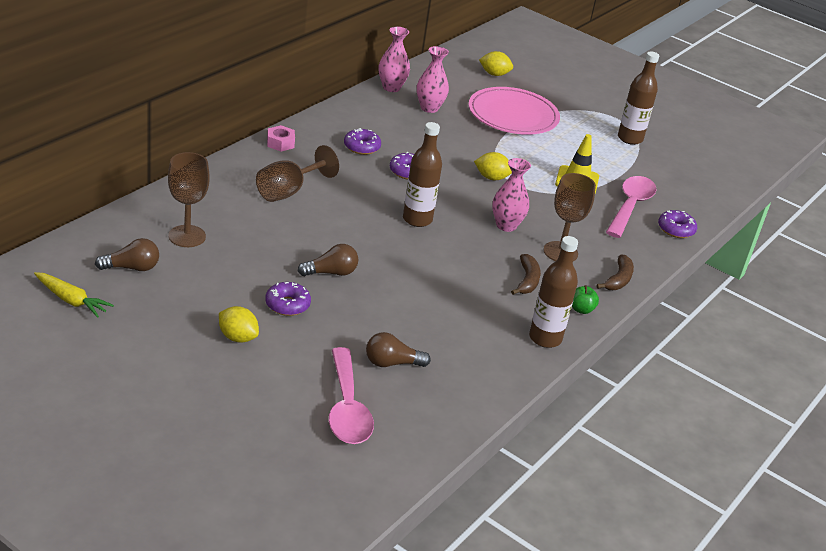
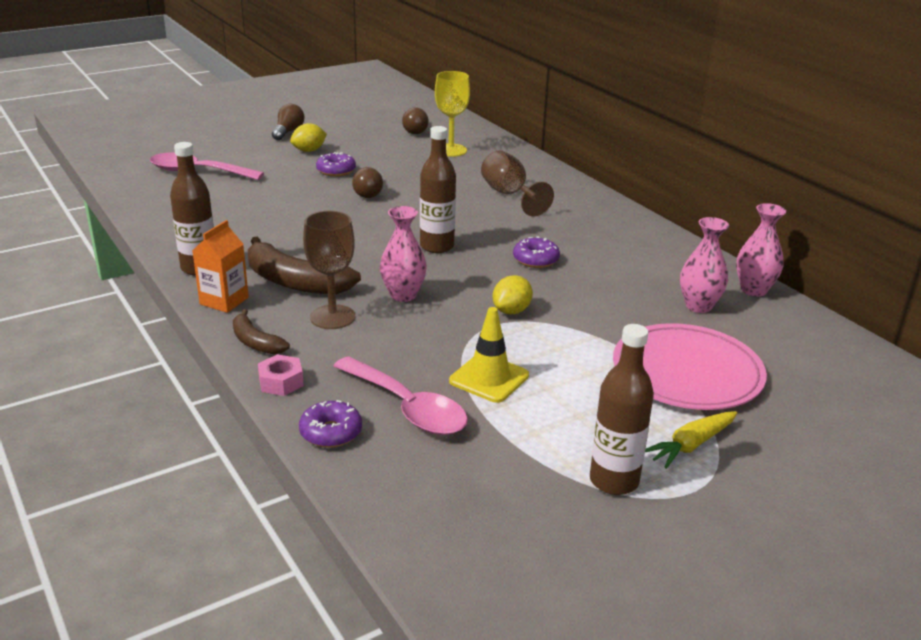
camera: 115 degrees right, 5 degrees down
yellow carrot [34,272,114,318] -> yellow carrot moved to [645,411,737,469]
brown goblet [168,152,210,247] -> yellow goblet [435,71,470,157]
pink nut [267,125,295,151] -> pink nut moved to [258,354,304,396]
purple donut [344,128,381,155] -> none
brown light bulb [366,332,431,367] -> brown light bulb moved to [272,104,305,140]
yellow lemon [479,51,513,76] -> none
brown banana [511,254,541,295] -> brown banana [248,236,361,294], size x1.80
green apple [572,285,599,314] -> orange carton [192,220,249,313]

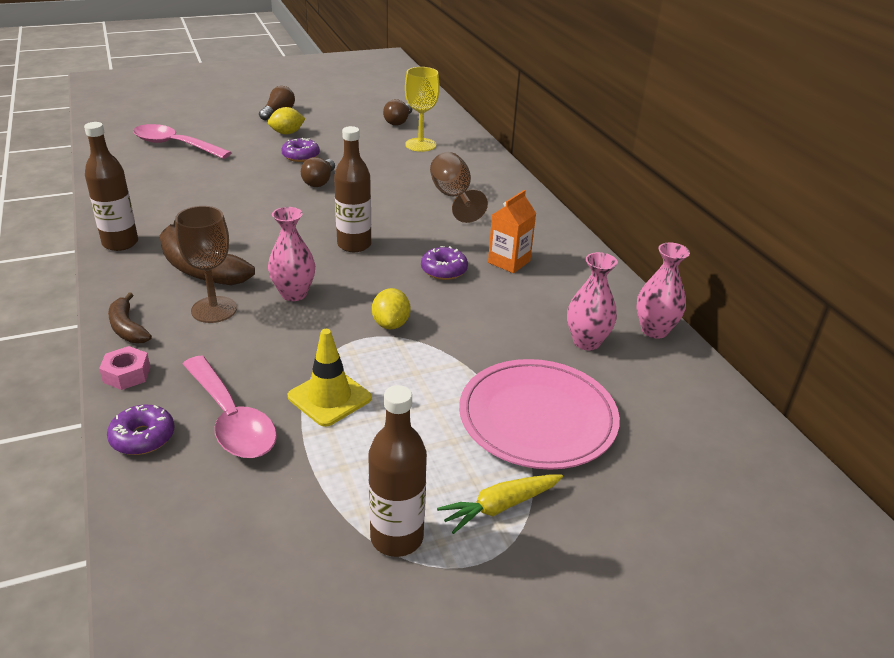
camera: 10 degrees right, 5 degrees up
orange carton [192,220,249,313] -> orange carton moved to [488,190,536,273]
yellow lemon [493,275,533,315] -> yellow lemon turned 45 degrees counterclockwise [372,288,410,329]

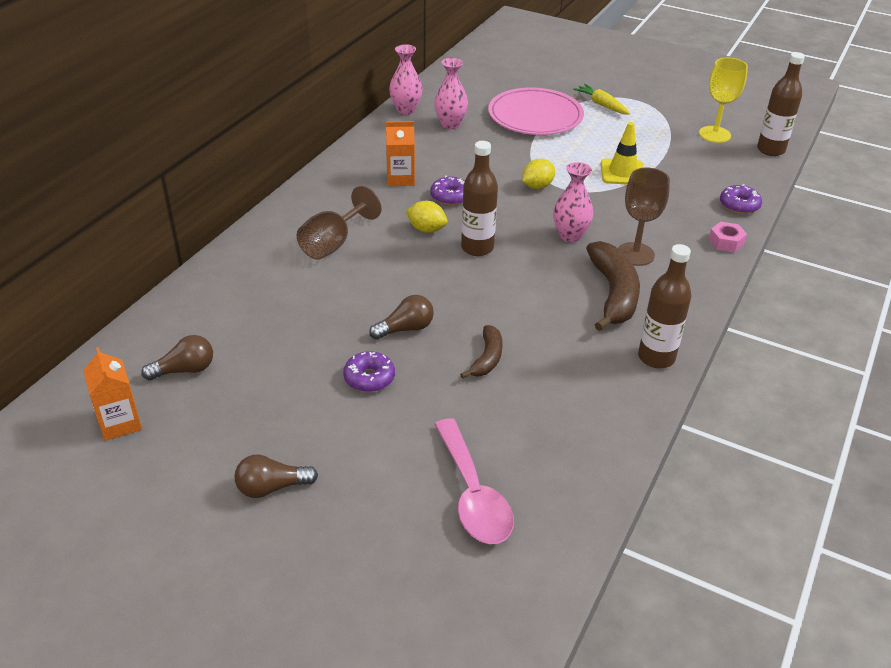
camera: 130 degrees left, 5 degrees up
brown banana [108,293,152,343] -> brown banana moved to [460,325,503,379]
pink spoon [183,356,277,458] -> none
yellow lemon [268,107,306,134] -> yellow lemon moved to [406,201,448,233]
brown bottle [368,385,427,557] -> brown bottle moved to [757,52,805,156]
yellow goblet [405,67,440,152] -> yellow goblet moved to [699,58,748,143]
yellow carrot [437,475,563,534] -> yellow carrot turned 150 degrees counterclockwise [573,84,631,115]
none -> orange carton [83,347,142,441]

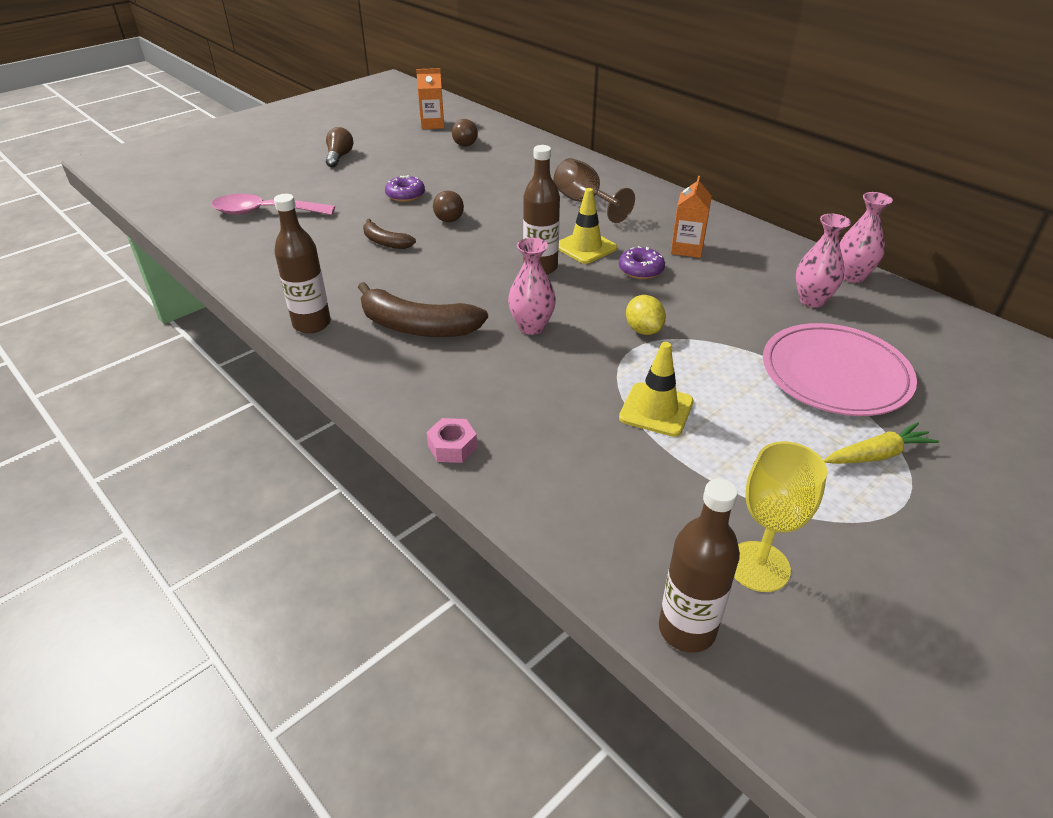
camera: 110 degrees right, 0 degrees up
yellow lemon [406,201,448,233] -> yellow traffic cone [558,188,617,264]
brown goblet [618,167,670,266] -> none
purple donut [720,184,762,214] -> none

